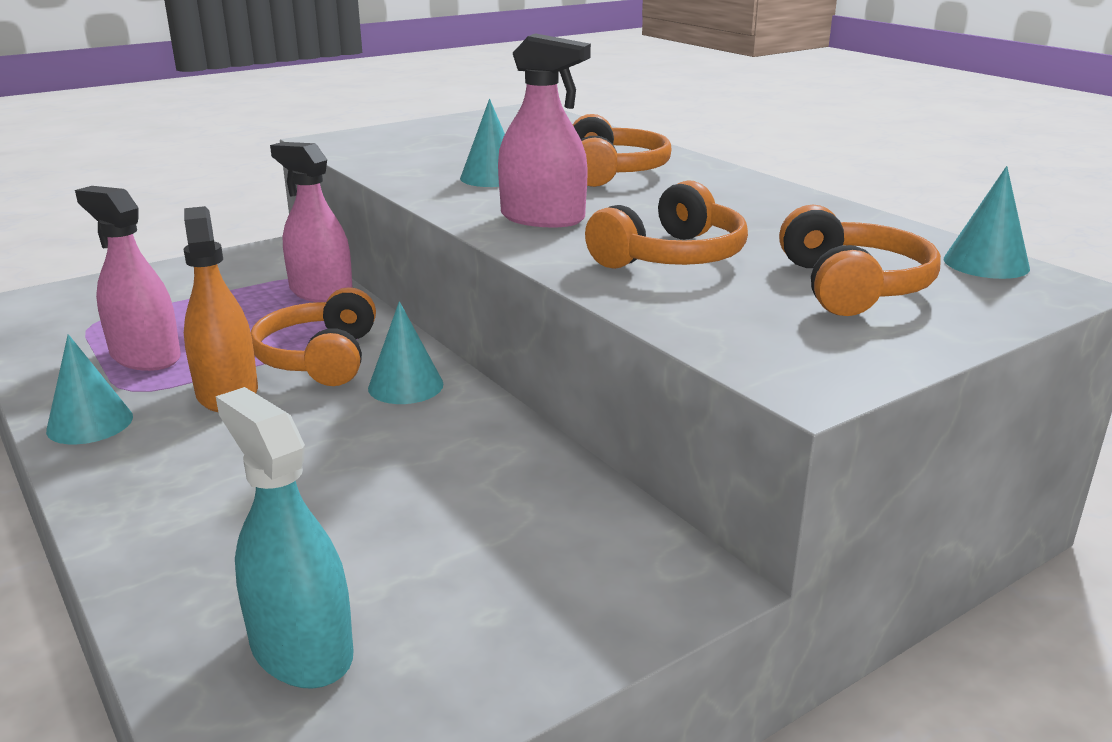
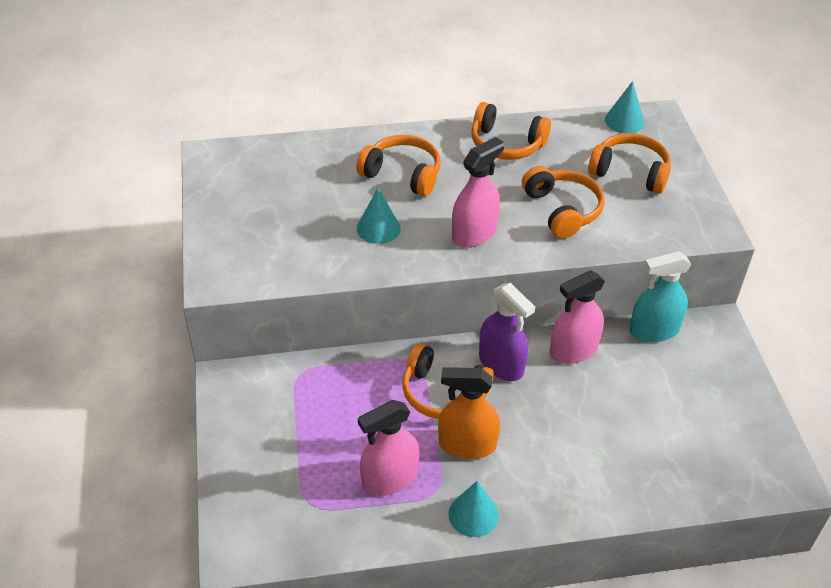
camera: 65 degrees left, 20 degrees up
turquoise spray bottle [216,387,354,689] -> turquoise spray bottle moved to [629,251,691,342]
pink spray bottle [270,142,353,302] -> pink spray bottle moved to [550,270,605,364]
turquoise cone [368,301,443,404] -> purple spray bottle [479,283,535,381]
none -> orange headphones [471,102,551,160]

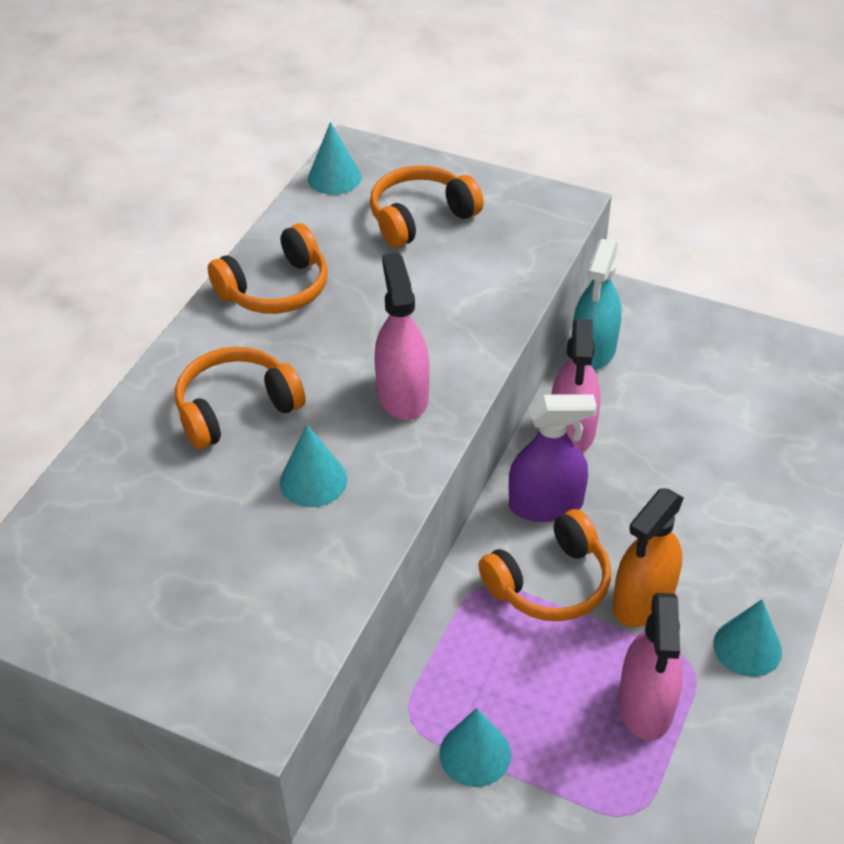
camera: 55 degrees left, 0 degrees up
orange headphones [522,166,605,239] -> none
none -> turquoise cone [439,708,511,787]

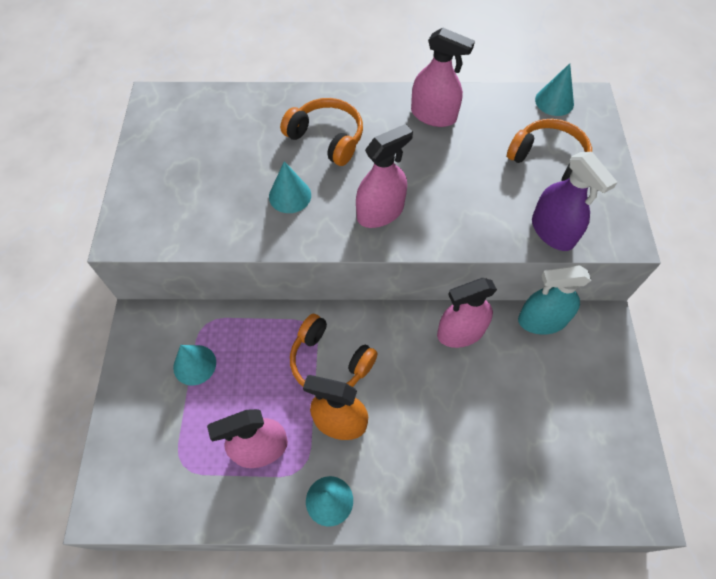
camera: 65 degrees right, 15 degrees up
orange headphones [208,224,328,314] -> pink spray bottle [411,28,475,127]
purple spray bottle [509,394,597,522] -> purple spray bottle moved to [532,152,617,251]

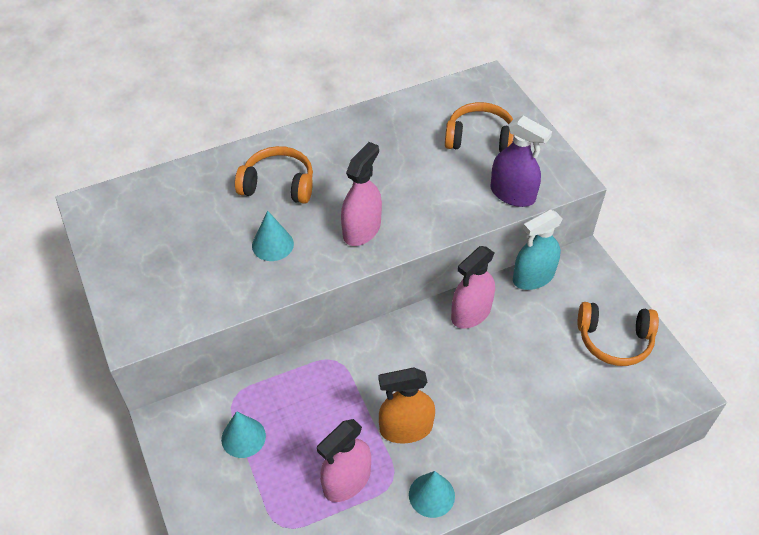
camera: 25 degrees left, 10 degrees down
orange headphones [290,314,378,387] -> orange headphones moved to [577,302,659,366]
pink spray bottle [411,28,475,127] -> none
turquoise cone [535,63,574,116] -> none

